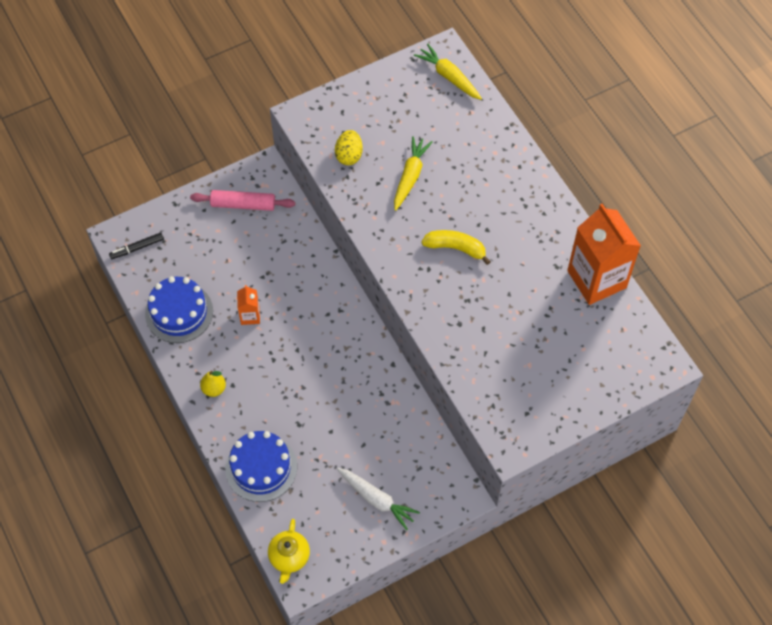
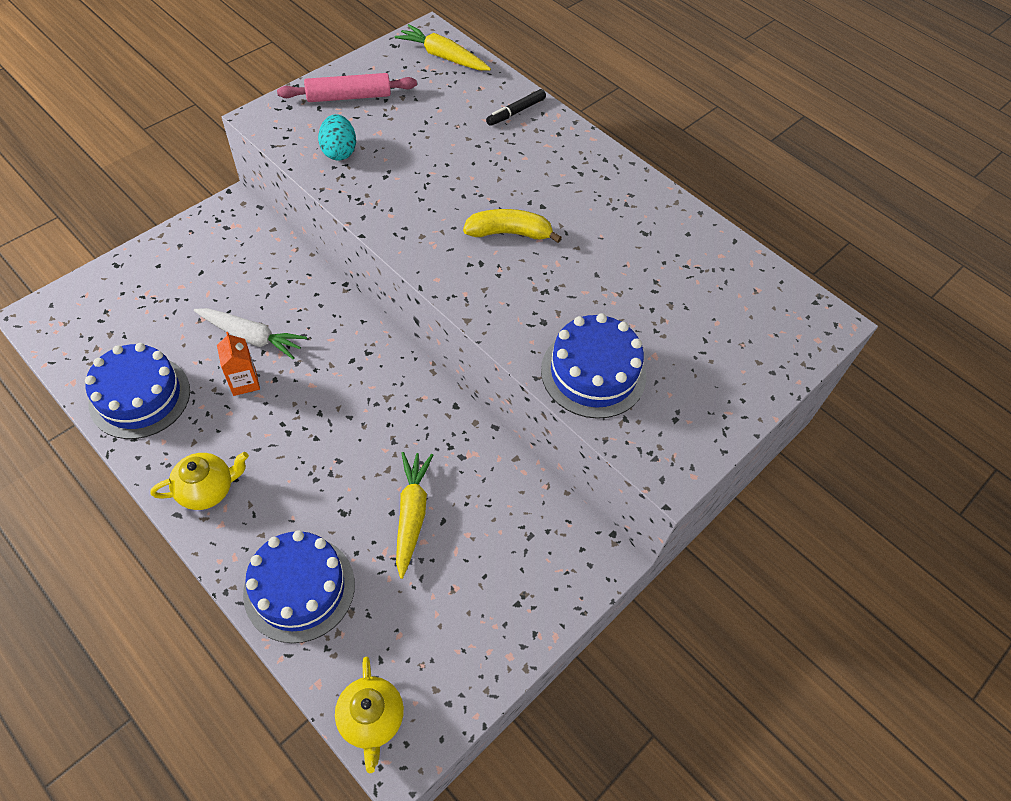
camera: 20 degrees left, 5 degrees down
black marker [109,232,164,259] -> black marker moved to [486,89,546,126]
pink rolling pin [190,190,295,211] -> pink rolling pin moved to [277,73,417,102]
yellow pear [200,370,226,397] -> yellow teapot [150,452,249,510]
yellow egg [335,130,363,165] -> turquoise egg [318,114,356,161]
white carrot [337,468,420,530] -> white carrot moved to [194,308,307,360]
yellow carrot [394,136,432,211] -> yellow carrot moved to [396,452,433,579]
orange carton [567,204,641,305] -> none
none -> blue cake [541,313,646,419]

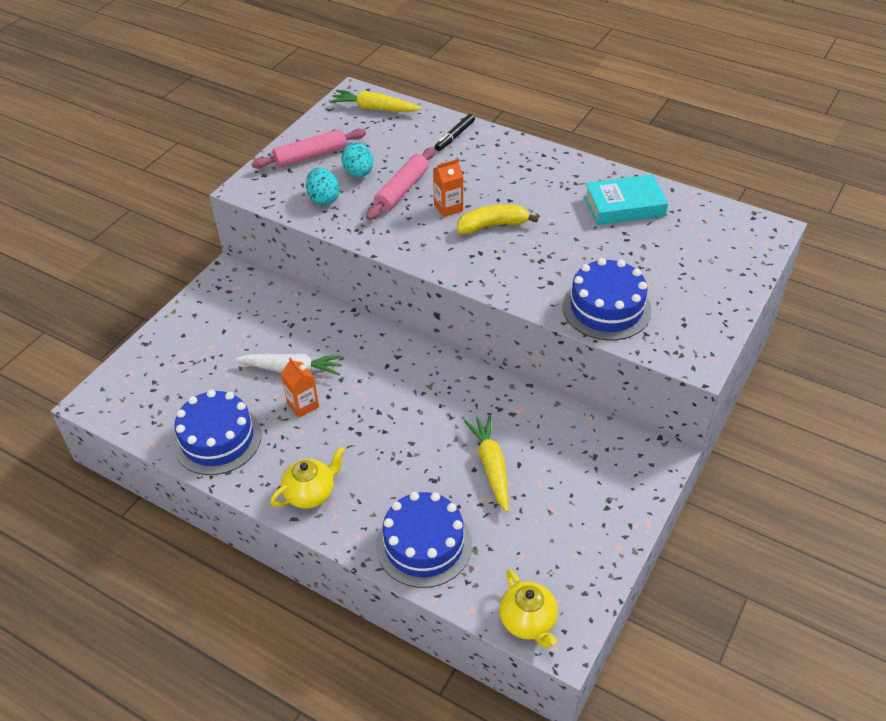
camera: 10 degrees left, 10 degrees down
none -> turquoise egg [341,143,373,177]
none -> pink rolling pin [366,147,435,220]
none -> orange carton [433,159,463,217]
none -> turquoise book [584,174,668,225]

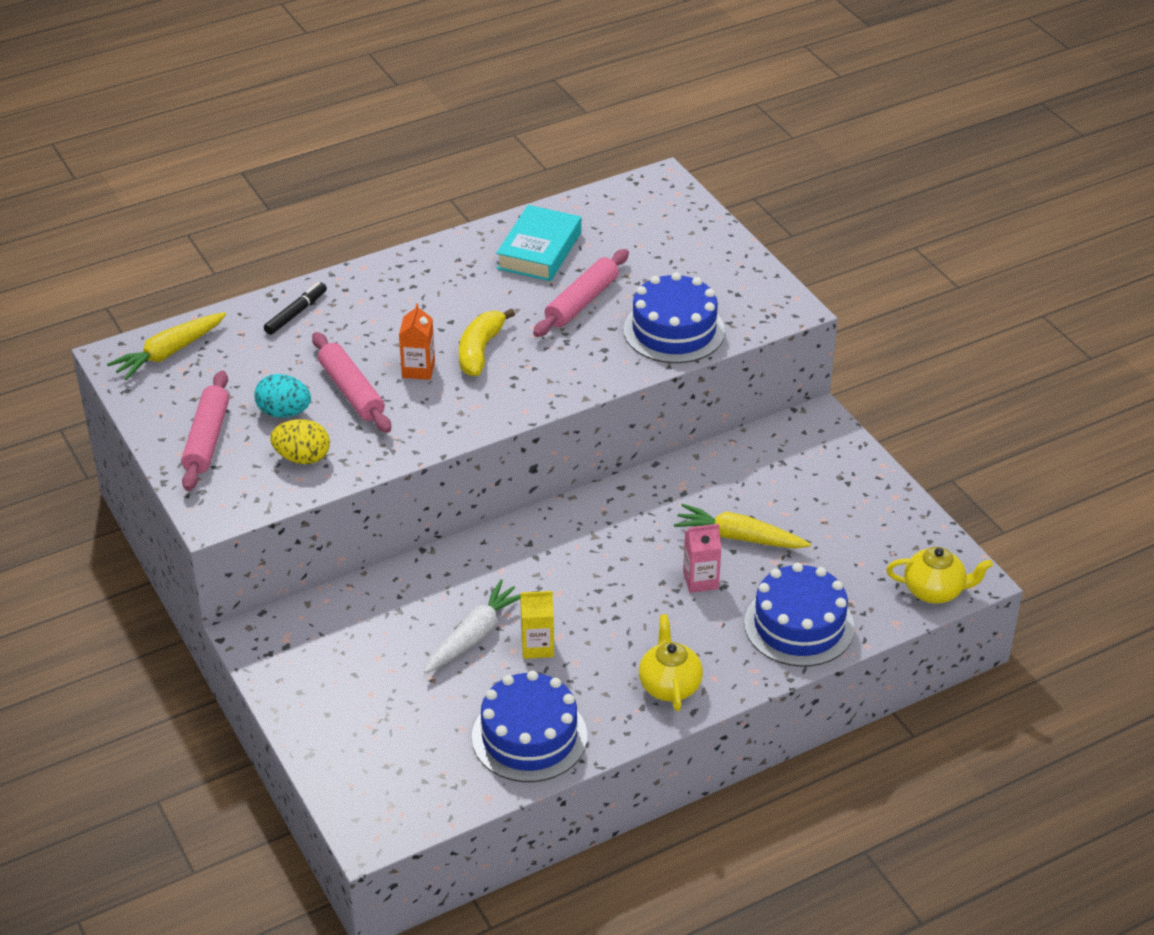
camera: 60 degrees left, 5 degrees down
orange carton [281,358,319,418] -> yellow carton [520,591,554,659]
turquoise egg [306,168,340,205] -> yellow egg [270,419,330,464]
black marker [435,114,475,151] -> black marker turned 120 degrees counterclockwise [264,282,327,335]
none -> pink rolling pin [533,249,629,337]
none -> pink carton [683,524,722,593]

